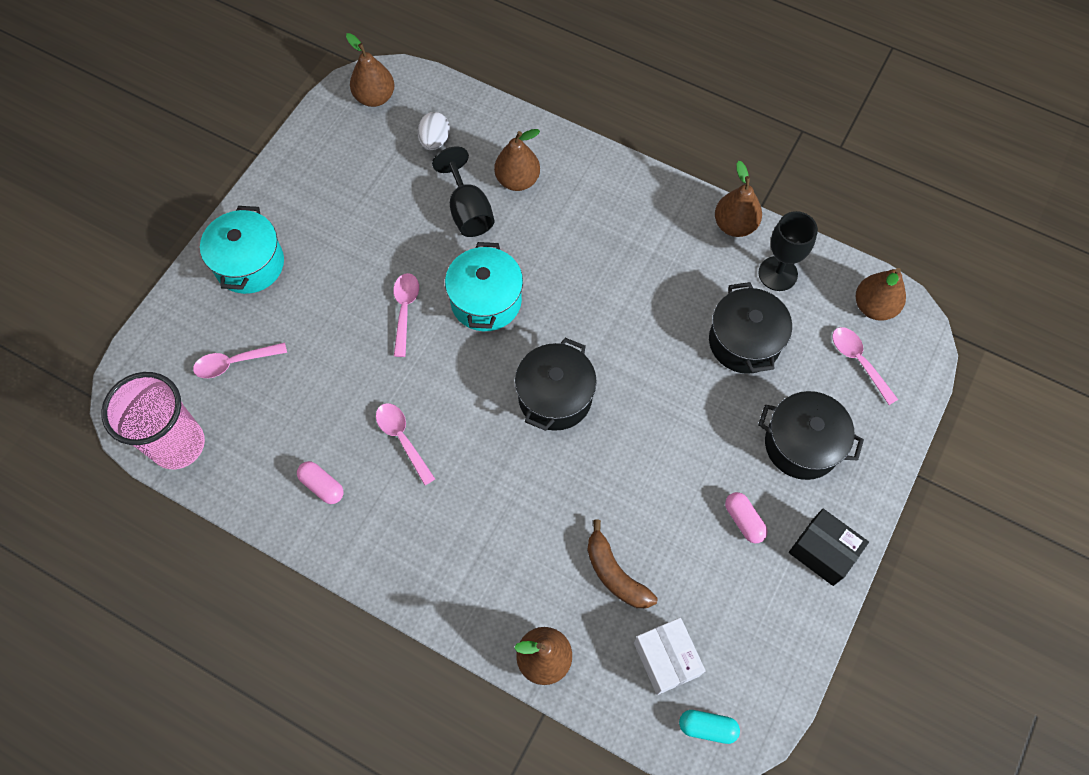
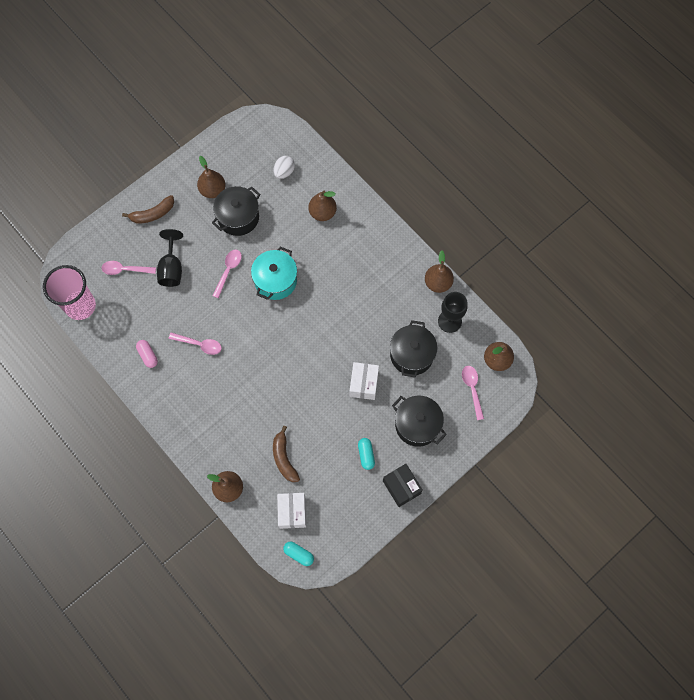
camera: 20 degrees right, 5 degrees up
turquoise pot [200,206,284,294] -> brown banana [122,195,174,224]
brown pear [346,33,394,107] -> brown pear moved to [197,156,225,198]
pink spoon [376,403,435,485] -> pink spoon turned 120 degrees clockwise [169,333,222,355]
black goblet [432,147,495,237] -> black goblet moved to [157,229,183,287]
black pot [515,338,597,431] -> black pot moved to [212,186,261,236]
pink capsule [725,492,768,543] -> turquoise capsule [358,438,375,470]
none -> white box [349,362,379,400]

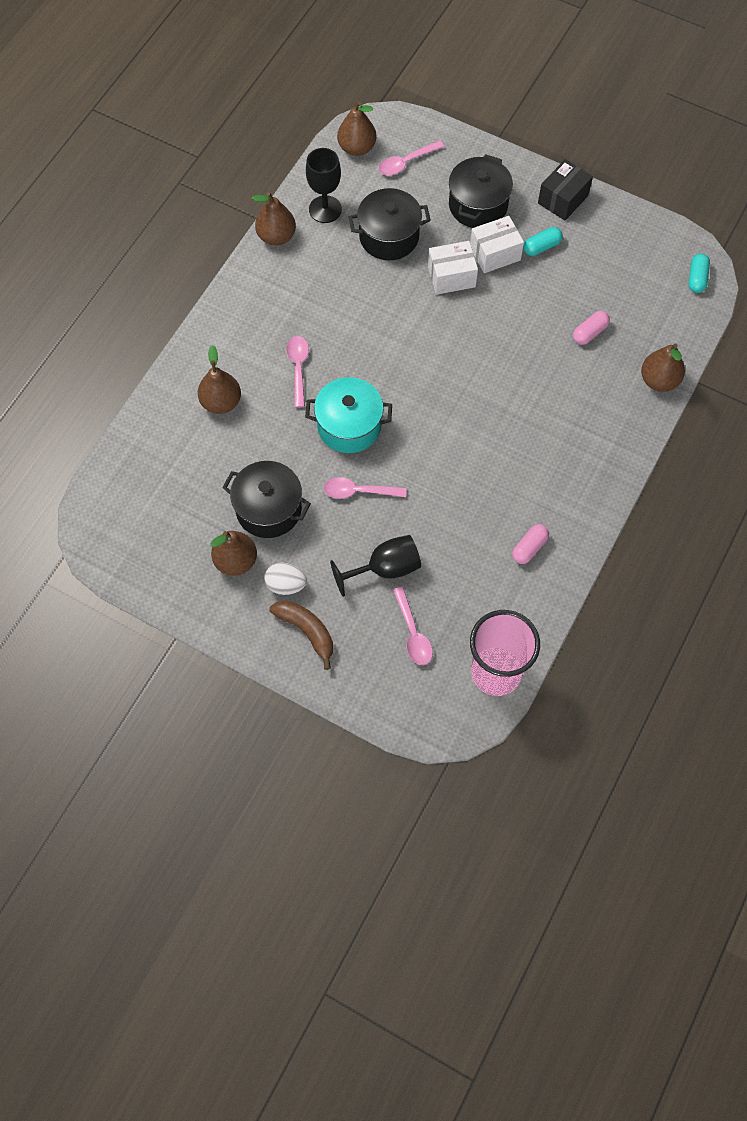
camera: 110 degrees left, 5 degrees down
pink spoon [169,333,222,355] -> pink spoon moved to [286,336,309,408]
brown banana [273,426,300,482] -> pink capsule [573,311,610,345]
white egg [274,156,295,179] -> white egg moved to [264,563,307,595]
white box [277,493,306,529] -> white box moved to [470,216,524,273]

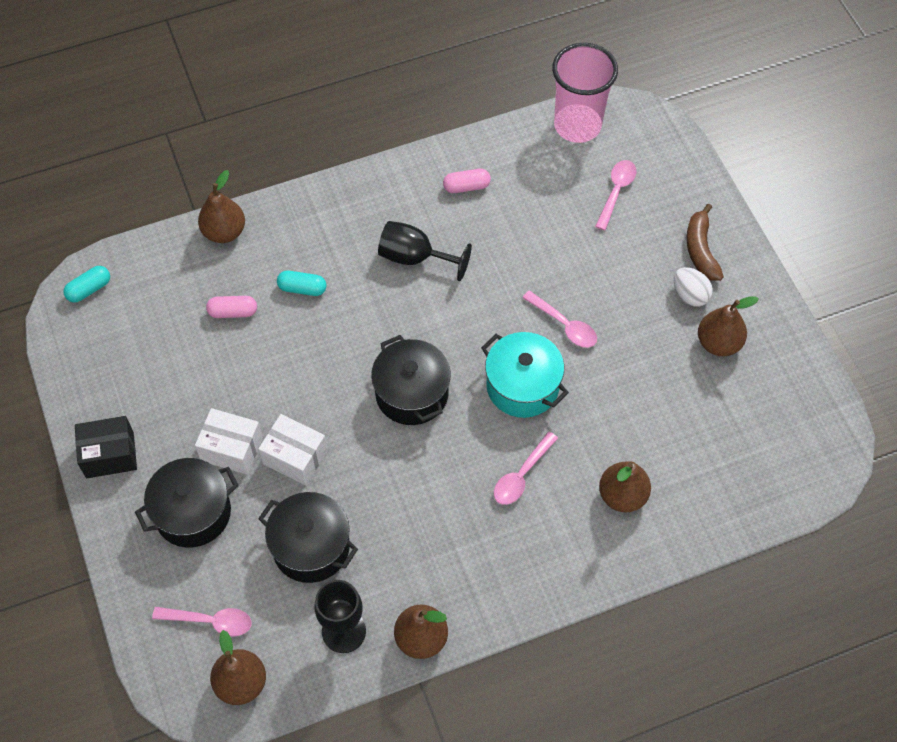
camera: 140 degrees left, 5 degrees down
black pot [222,461,311,538] -> black pot moved to [371,335,451,425]
black goblet [330,535,421,597] -> black goblet moved to [378,221,472,281]
turquoise capsule [523,227,563,256] -> turquoise capsule moved to [277,270,326,296]

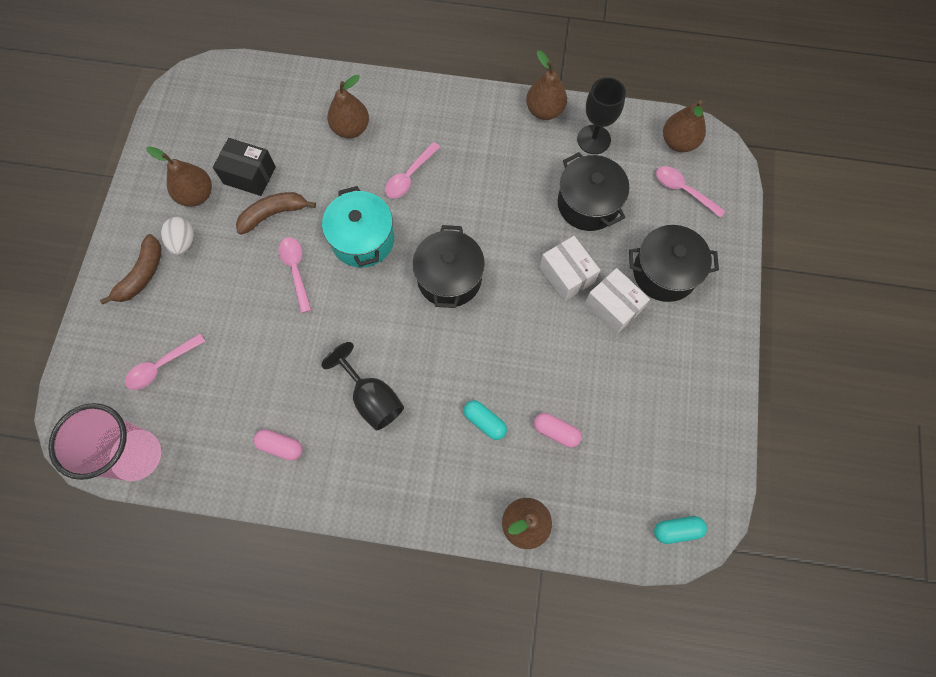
camera: 150 degrees left, 10 degrees up
black box [75,416,137,478] -> black box moved to [213,138,276,196]
pink spoon [494,432,558,505] -> pink spoon turned 150 degrees clockwise [385,142,440,198]
none -> brown banana [236,192,316,235]

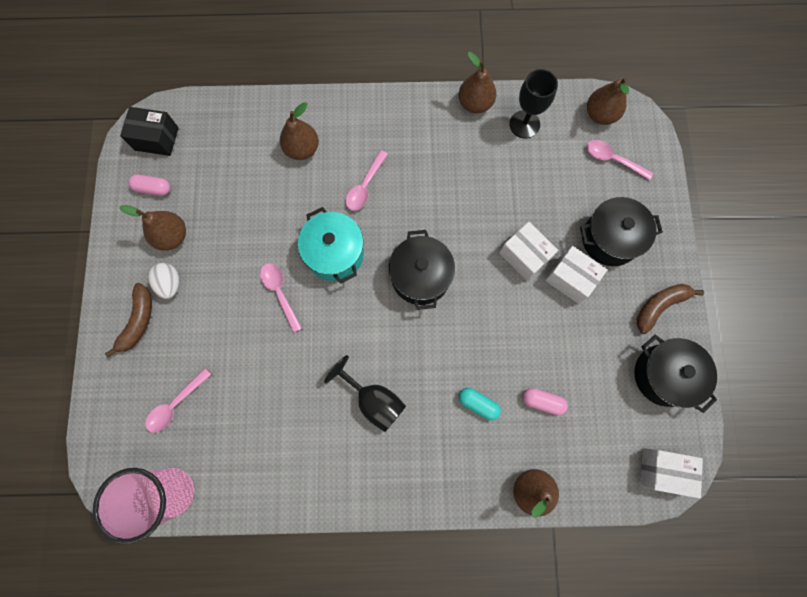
camera: 10 degrees left, 5 degrees up
black box [213,138,276,196] -> black box moved to [120,107,179,156]
brown banana [236,192,316,235] -> brown banana moved to [637,284,704,334]
pink capsule [254,429,302,461] -> pink capsule moved to [128,175,171,196]
black pot [558,152,629,231] -> black pot moved to [634,335,717,413]
turquoise capsule [654,516,707,544] -> white box [640,448,703,498]

